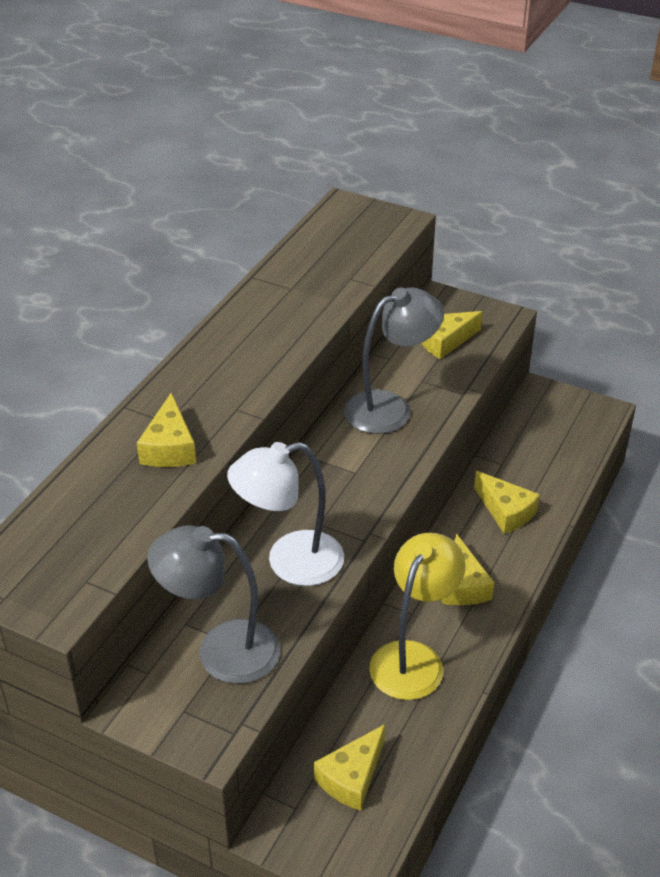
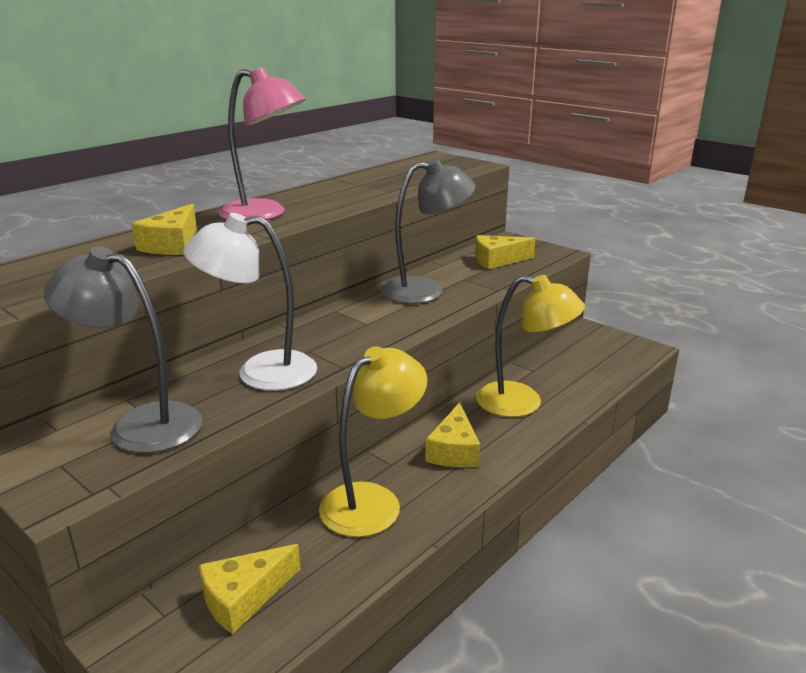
camera: 15 degrees right, 15 degrees down
yellow cheese [474,471,540,534] -> yellow lamp [476,275,585,417]
none -> pink lamp [219,67,306,220]

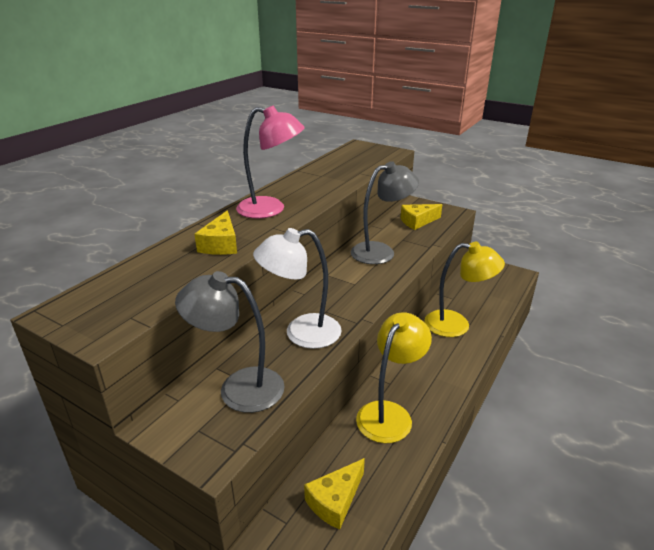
camera: 10 degrees left, 5 degrees up
yellow cheese [425,402,480,467] -> none

